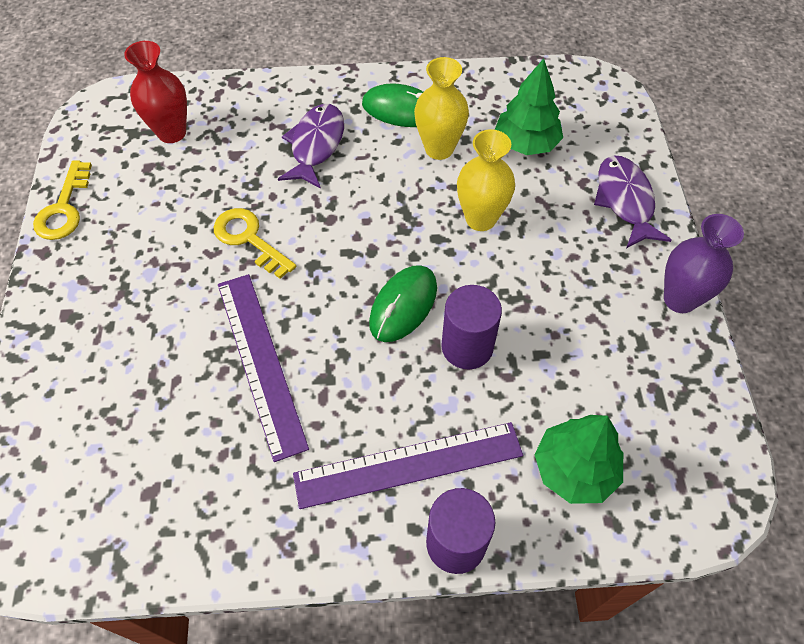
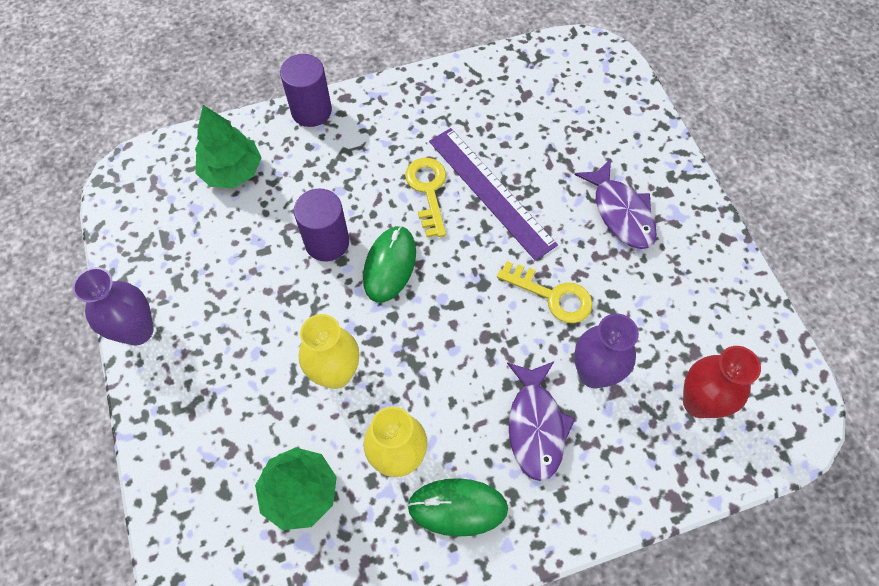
camera: 165 degrees right, 5 degrees up
yellow key [33,160,92,240] -> yellow key moved to [405,158,446,237]
purple ruler [293,422,523,509] -> none
purple fish [594,156,672,248] -> purple fish moved to [574,159,657,249]
none -> purple vase [574,314,639,388]

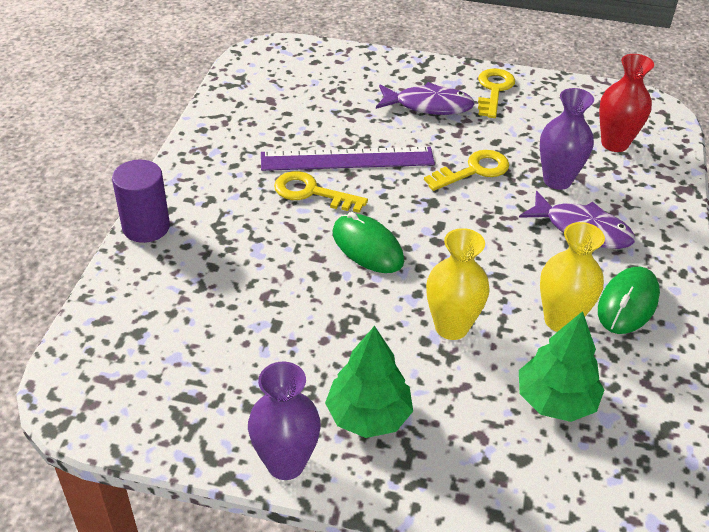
camera: 60 degrees left, 20 degrees down
green tree [195,105,261,188] -> green tree moved to [325,326,413,438]
purple cylinder [294,189,349,261] -> none
none -> yellow key [478,69,515,118]

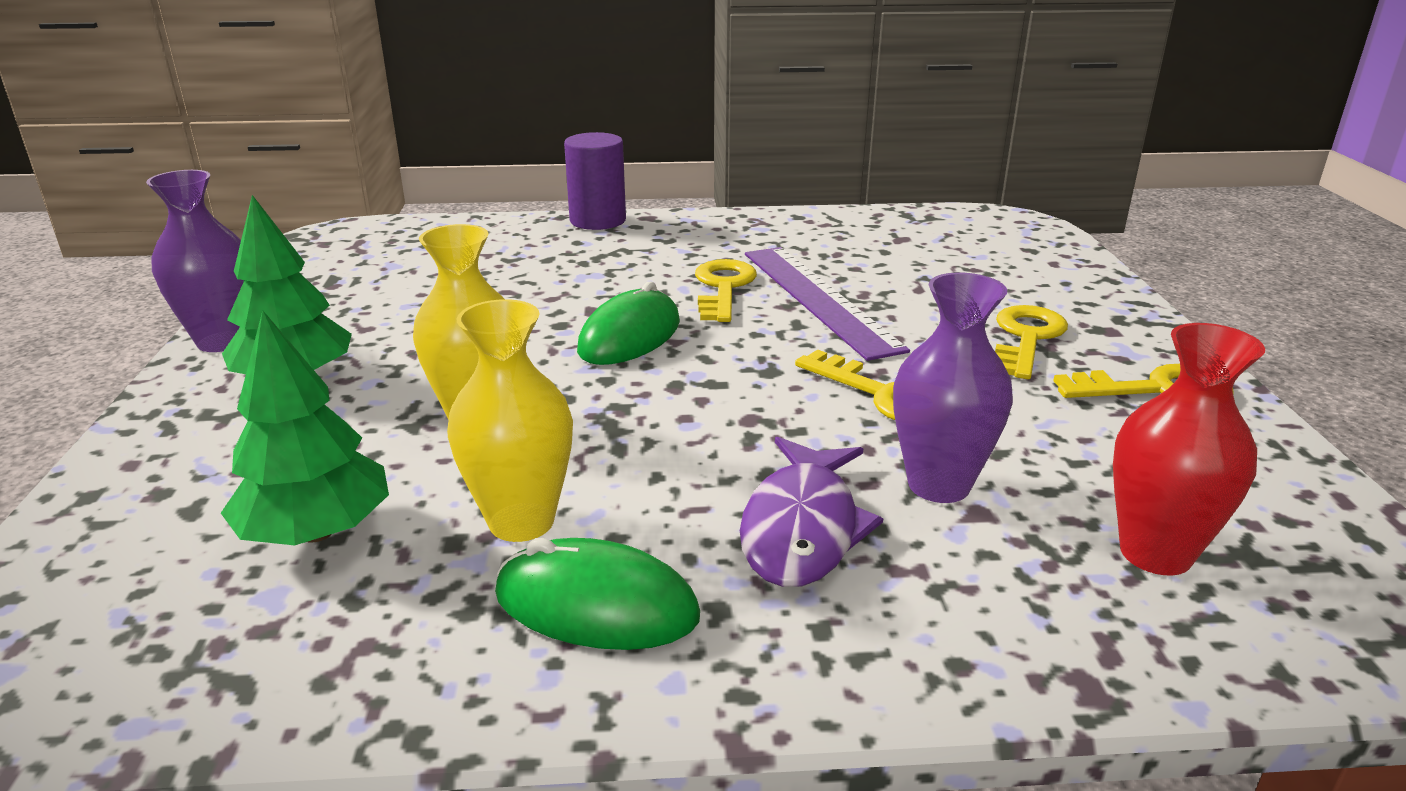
camera: 75 degrees right, 15 degrees down
purple fish [376,82,475,115] -> yellow key [995,305,1068,379]

